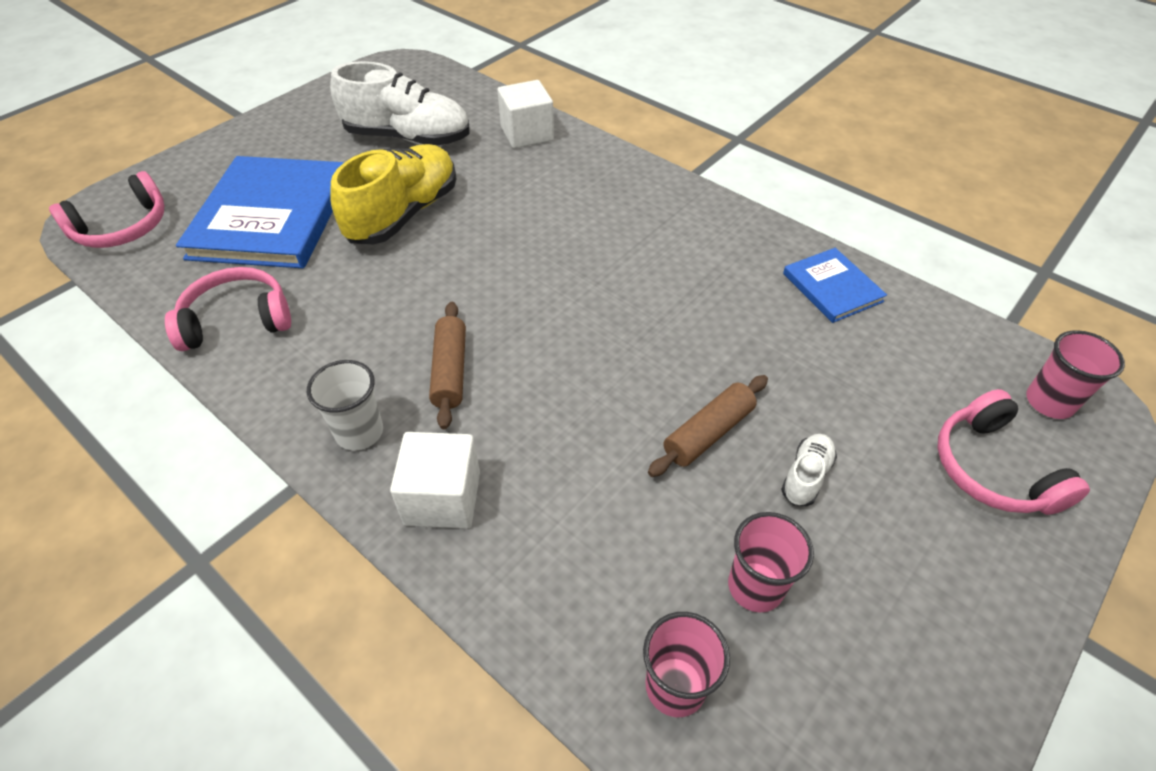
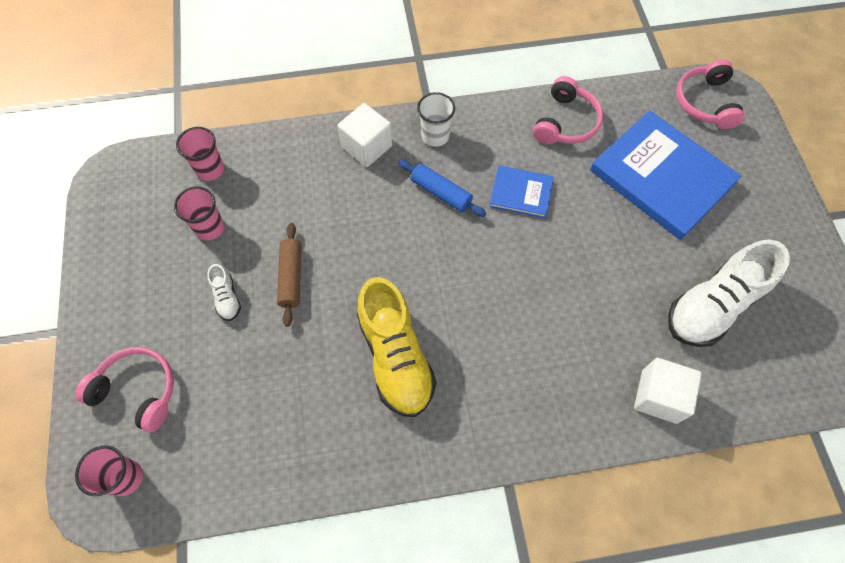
camera: 130 degrees right, 15 degrees up
yellow shoe [330,144,457,244] -> yellow shoe moved to [357,277,436,417]
brown rolling pin [429,302,466,429] -> blue rolling pin [398,160,486,217]
blue book [783,248,887,323] -> blue book moved to [489,165,554,218]

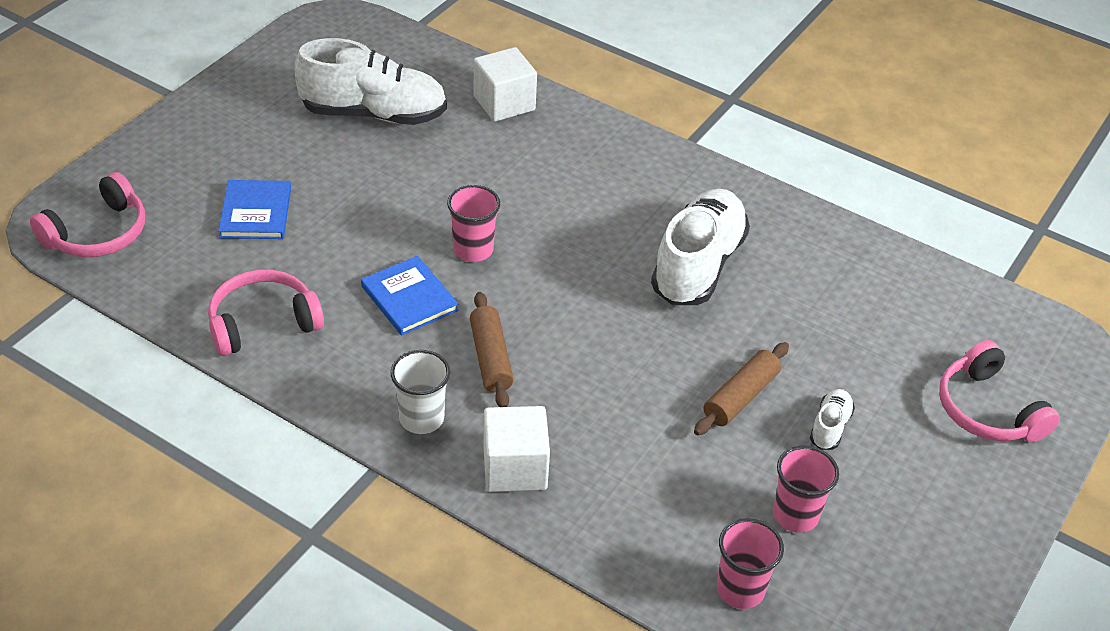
camera: 140 degrees left, 20 degrees down
pink cup [75,446,143,496] -> pink cup moved to [447,185,500,262]
yellow shoe [357,277,436,417] -> white shoe [651,189,750,305]
blue rolling pin [398,160,486,217] -> brown rolling pin [470,292,514,407]
blue book [590,110,741,240] -> blue book [218,180,291,239], size x0.50

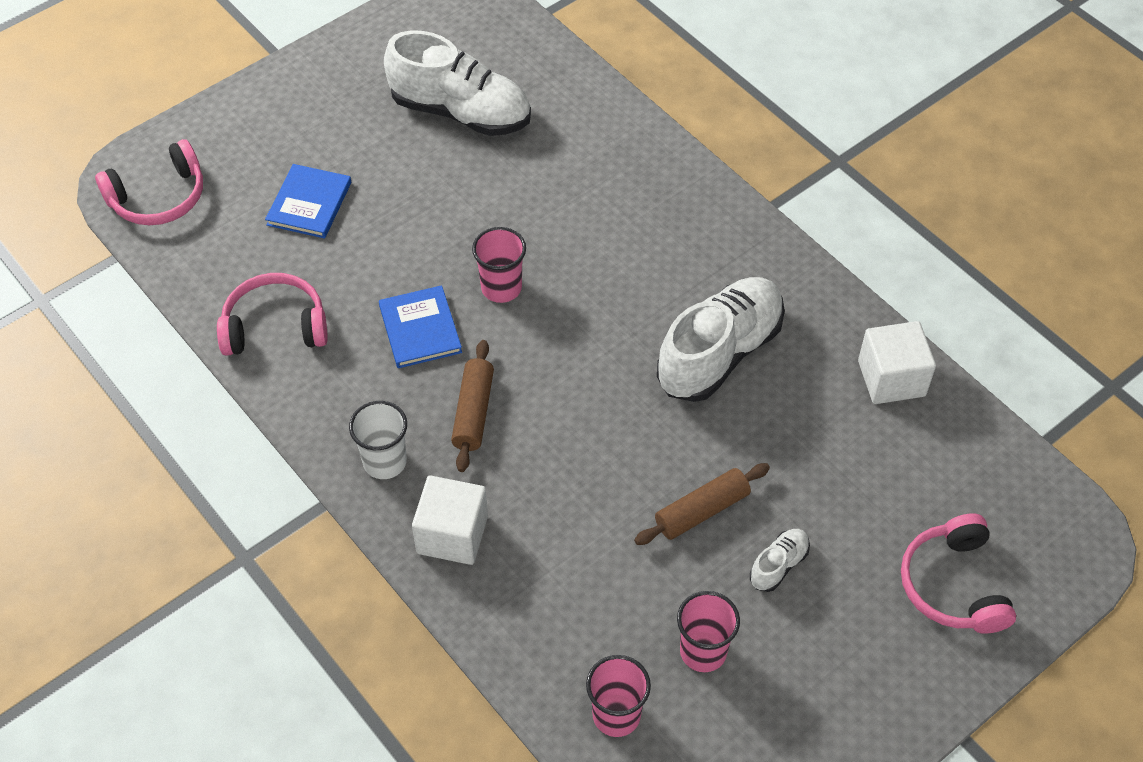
camera: 20 degrees right, 10 degrees up
white cube [474,47,537,122] -> white cube moved to [858,321,936,404]

